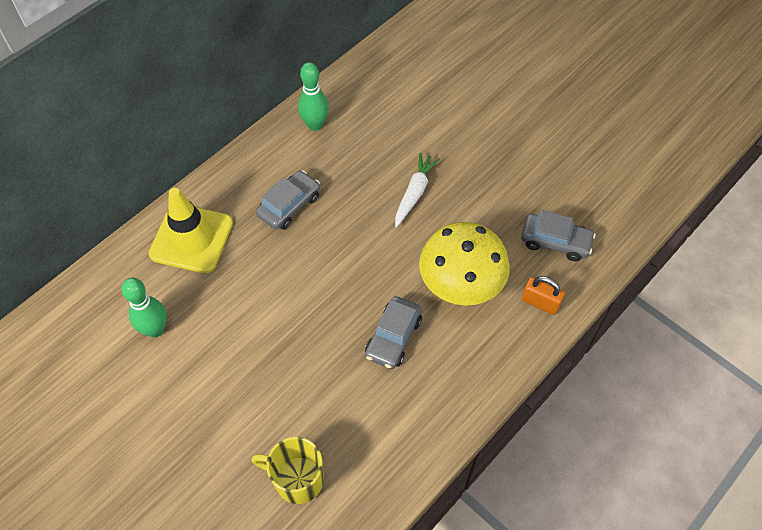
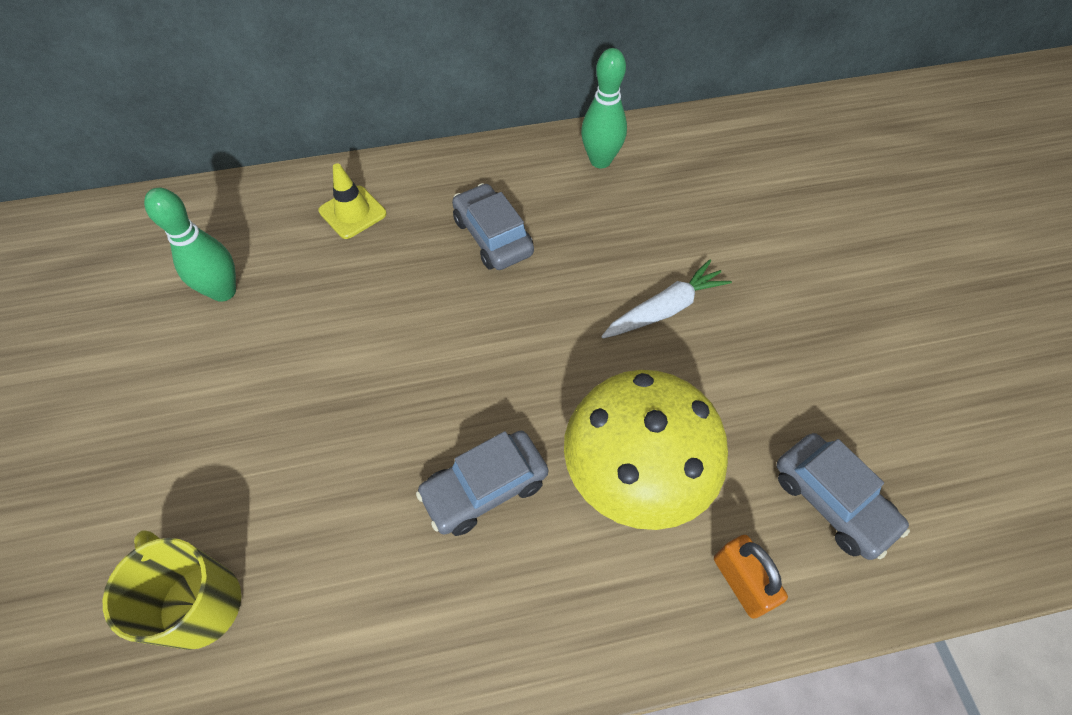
camera: 35 degrees right, 0 degrees up
yellow traffic cone [149,188,233,273] -> yellow traffic cone [319,163,387,239], size x0.55
grey car [256,170,320,230] -> grey car turned 105 degrees counterclockwise [452,183,534,270]

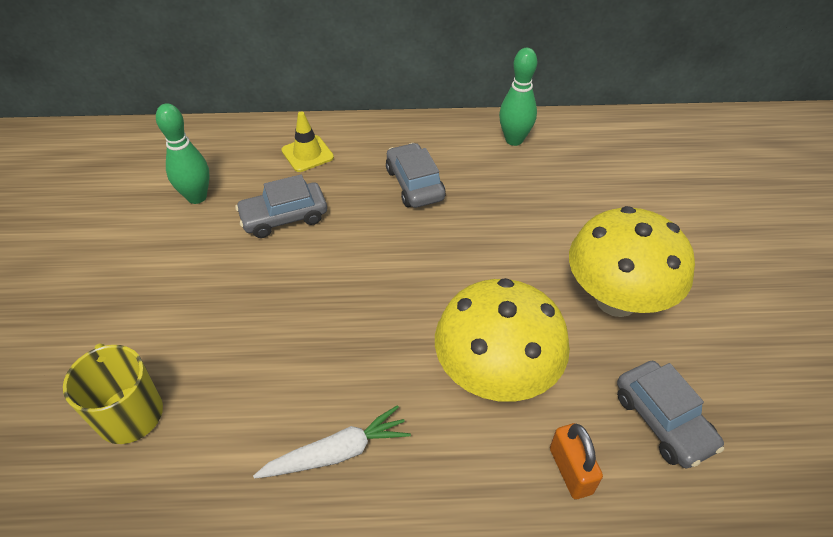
camera: 10 degrees right, 10 degrees down
grey car [416,431,548,536] -> grey car moved to [235,174,327,238]
white carrot [602,260,732,339] -> white carrot moved to [253,405,411,479]
none -> yellow mushroom [569,206,695,317]

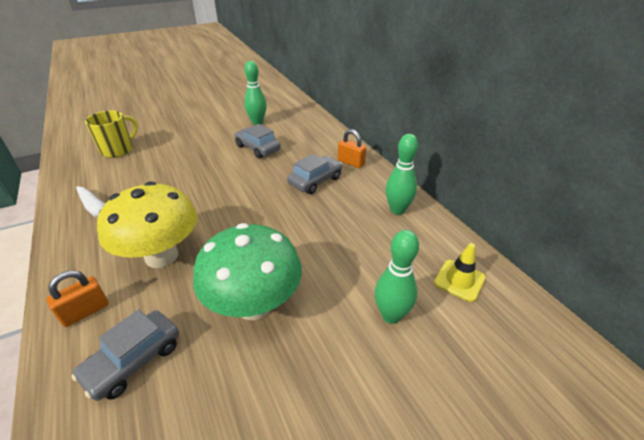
camera: 65 degrees right, 10 degrees down
yellow traffic cone [281,111,334,172] -> yellow traffic cone moved to [434,243,486,302]
yellow mushroom [569,206,695,317] -> green mushroom [193,223,302,320]
none -> orange padlock [338,129,366,168]
none -> green bowling pin [375,230,419,324]

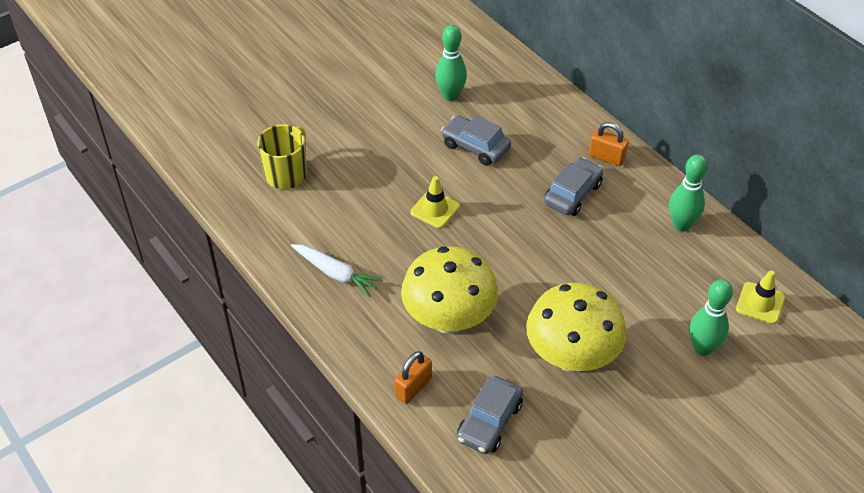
camera: 10 degrees left, 10 degrees up
green mushroom [193,223,302,320] -> yellow mushroom [526,283,626,372]
none -> yellow traffic cone [410,176,460,228]

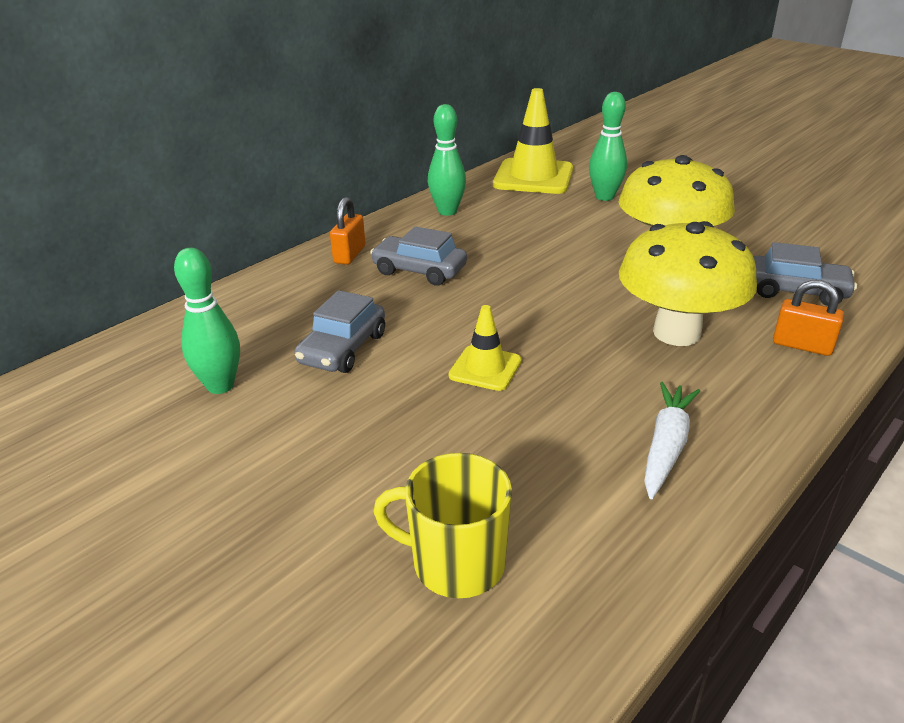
camera: 100 degrees left, 15 degrees down
yellow traffic cone [736,270,785,324] -> yellow traffic cone [493,88,573,194], size x1.83

